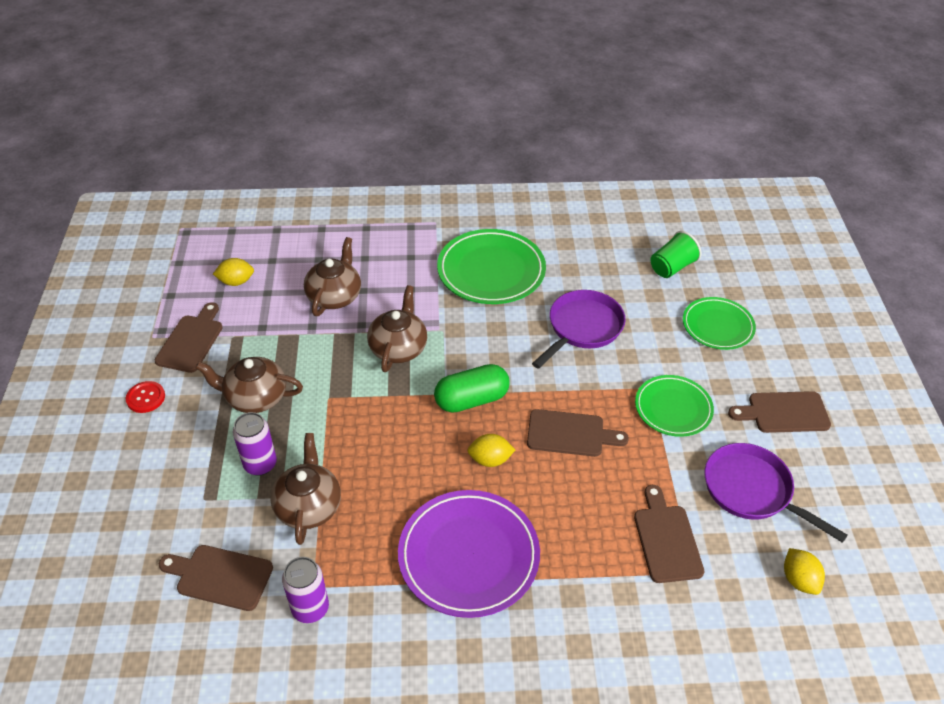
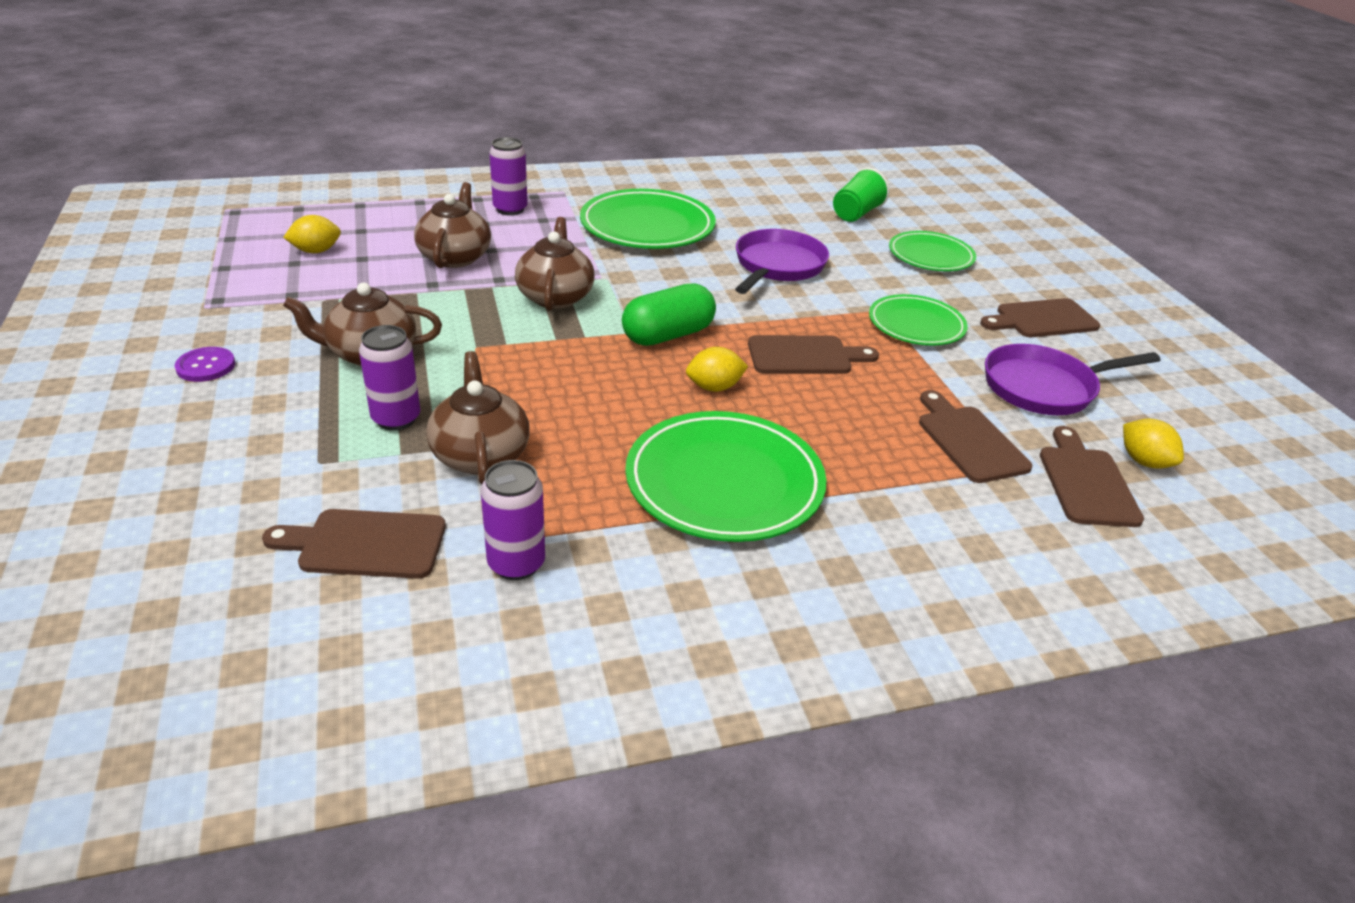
camera: 15 degrees left, 10 degrees down
red button [126,381,165,413] -> purple button [175,347,235,382]
brown cutting board [155,302,223,373] -> brown cutting board moved to [1040,426,1144,527]
purple plate [398,490,540,618] -> green plate [625,411,826,542]
purple pan [704,443,848,543] -> purple pan turned 45 degrees counterclockwise [985,344,1160,415]
none -> purple can [489,137,528,215]

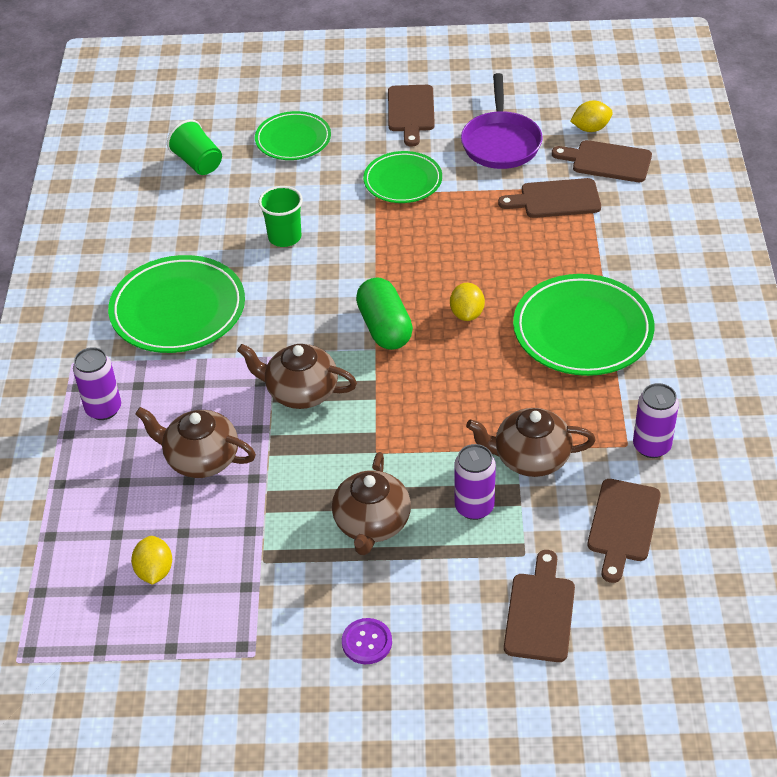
camera: 70 degrees left, 10 degrees up
purple pan [735,229,829,294] -> green cup [258,186,303,247]
brown cutting board [748,335,879,374] -> brown cutting board moved to [504,550,575,662]

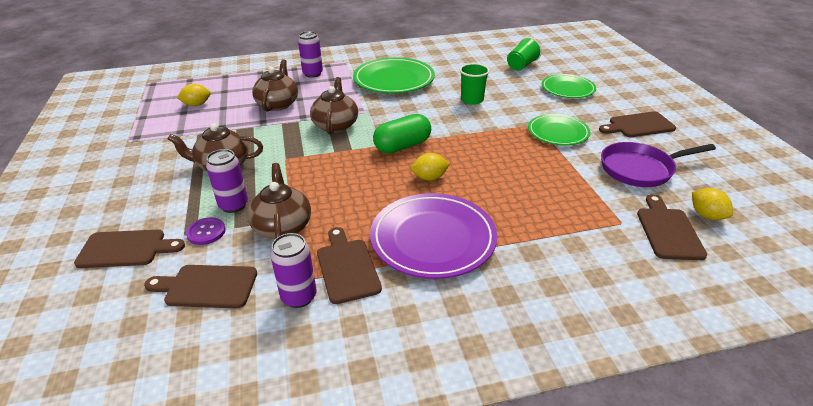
camera: 75 degrees right, 10 degrees down
purple button [342,618,392,664] -> purple button moved to [186,217,226,245]
brown cutting board [498,178,601,218] -> brown cutting board moved to [317,227,382,304]
green plate [513,274,654,376] -> purple plate [370,193,497,279]

